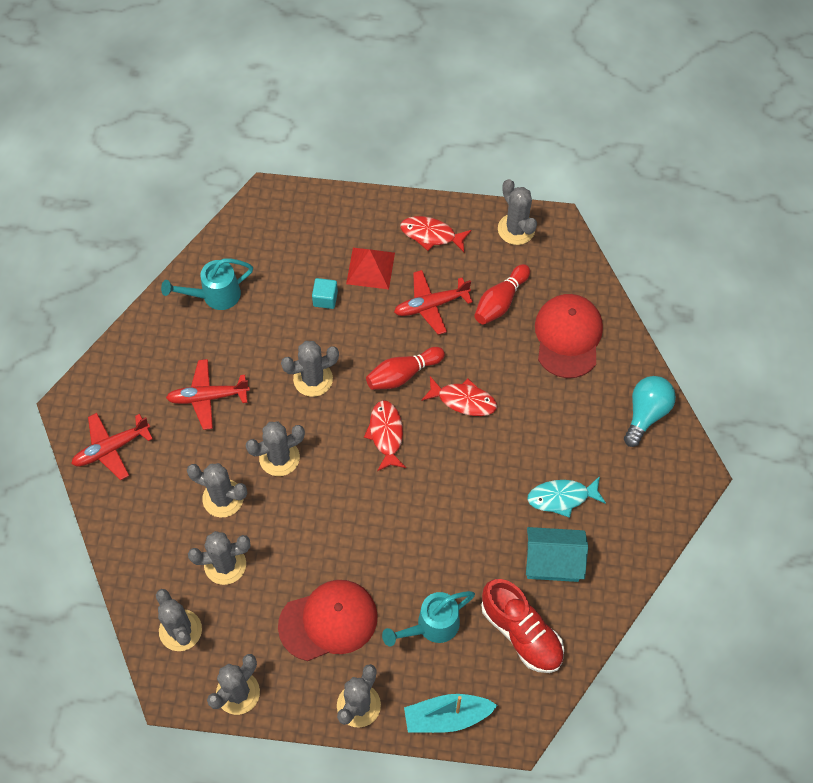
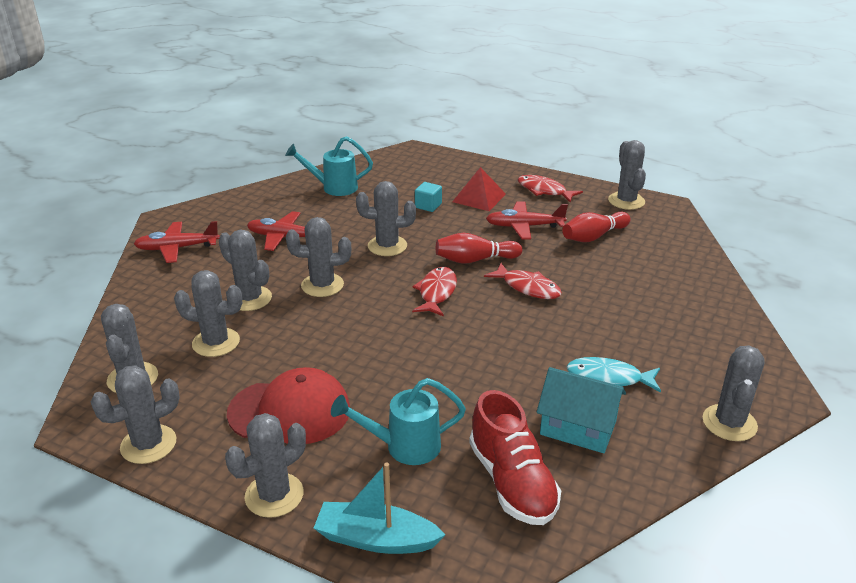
camera: 20 degrees right, 30 degrees down
red cap [535,294,603,378] -> none
turquoise light bulb [624,376,676,447] -> none
none -> grey cactus [703,345,765,441]

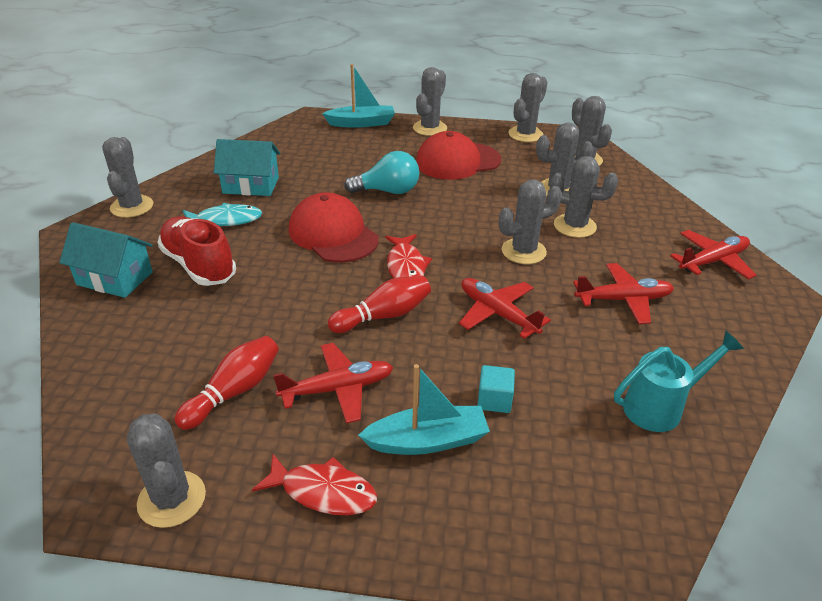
camera: 160 degrees right, 5 degrees up
turquoise watering can [331,378,466,465] -> none
grey cactus [356,181,416,256] -> red plane [459,278,551,339]
red pyramid [452,167,506,211] -> turquoise boat [358,364,490,455]
red shoe [469,390,561,525] -> red shoe moved to [157,216,236,286]
red fish [484,263,562,299] -> none
none -> turquoise house [59,222,153,298]
none -> red cap [288,192,379,263]
none -> turquoise light bulb [344,151,419,194]

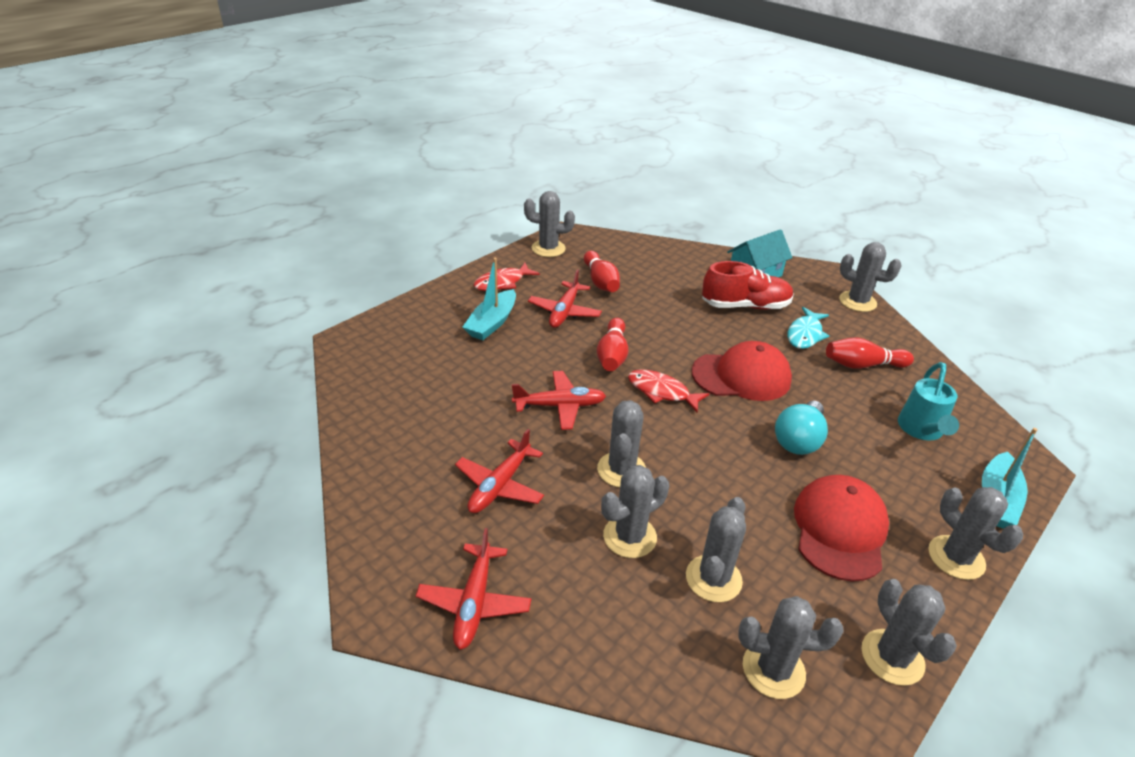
camera: 125 degrees right, 0 degrees up
turquoise house [214,139,280,196] -> red bowling pin [826,337,914,369]
turquoise cube [477,365,515,413] -> none
turquoise watering can [614,331,744,432] -> turquoise watering can moved to [898,362,959,441]

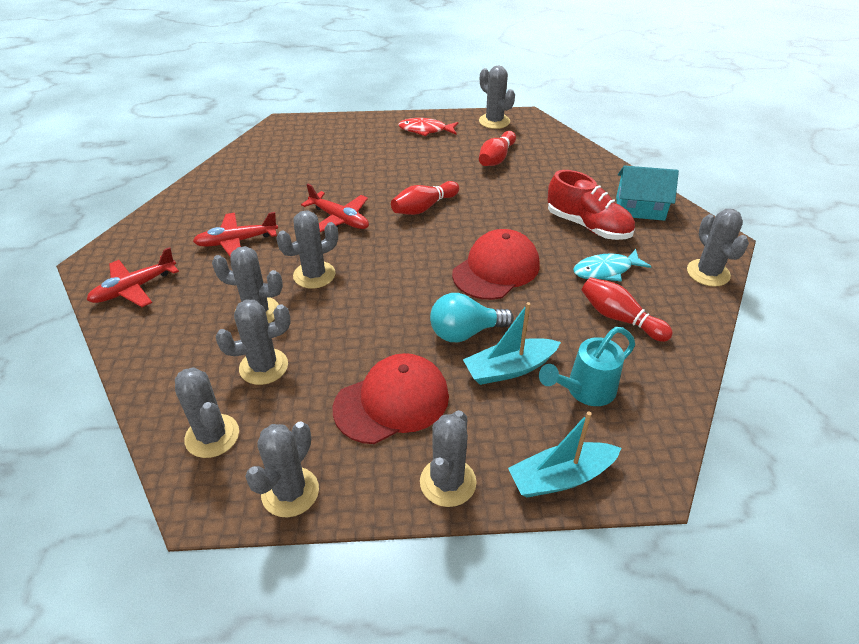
camera: 45 degrees right, 5 degrees up
turquoise boat [463,258,516,340] -> turquoise boat moved to [463,302,561,385]
red plane [528,269,602,328] -> none
red fish [628,369,709,412] -> none
red cap [692,341,792,401] -> red cap turned 90 degrees counterclockwise [452,229,540,300]

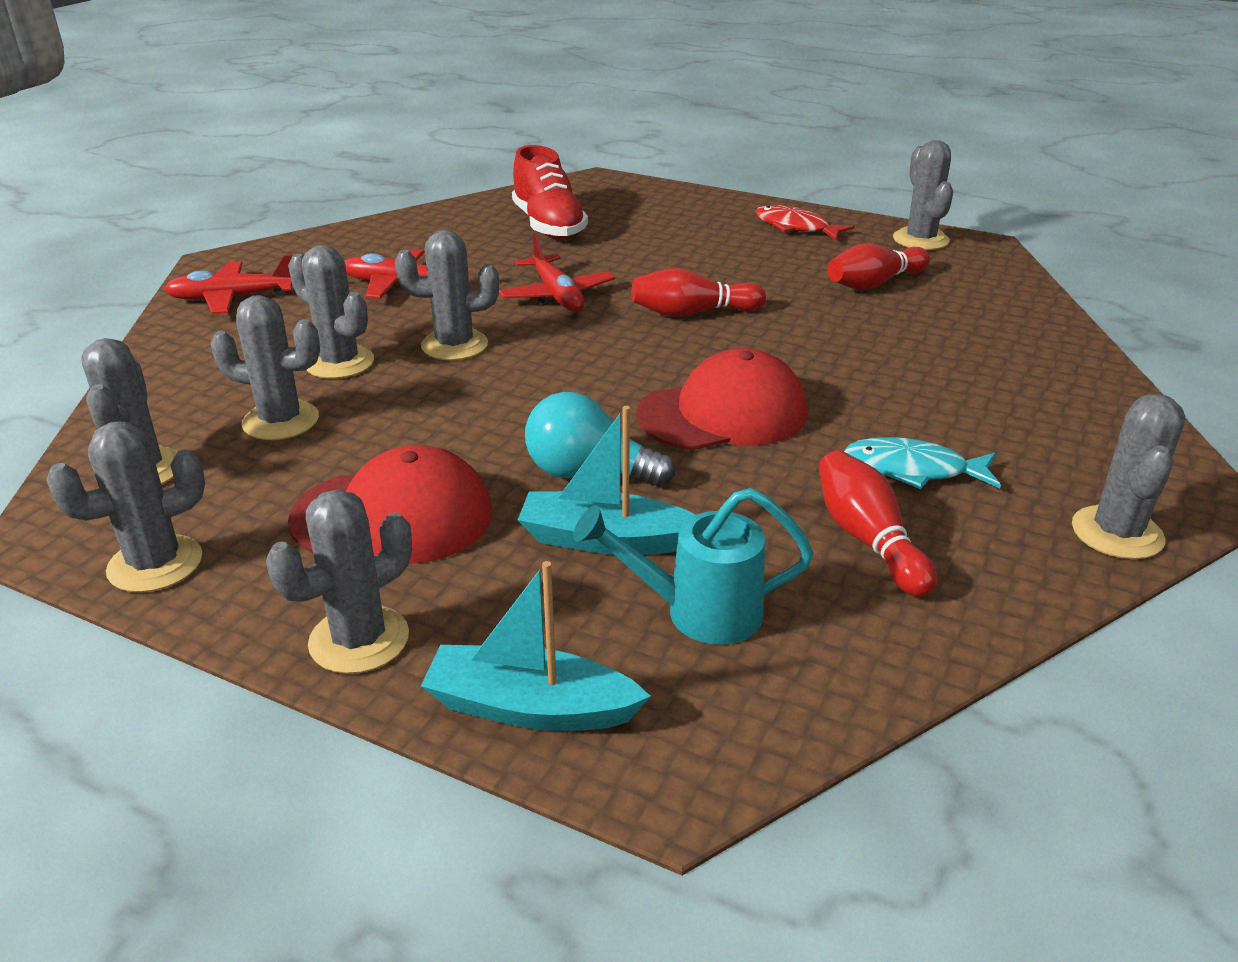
camera: 30 degrees right, 10 degrees down
red shoe [548,170,635,240] -> red shoe moved to [512,145,588,239]
turquoise house [616,165,679,221] -> none

